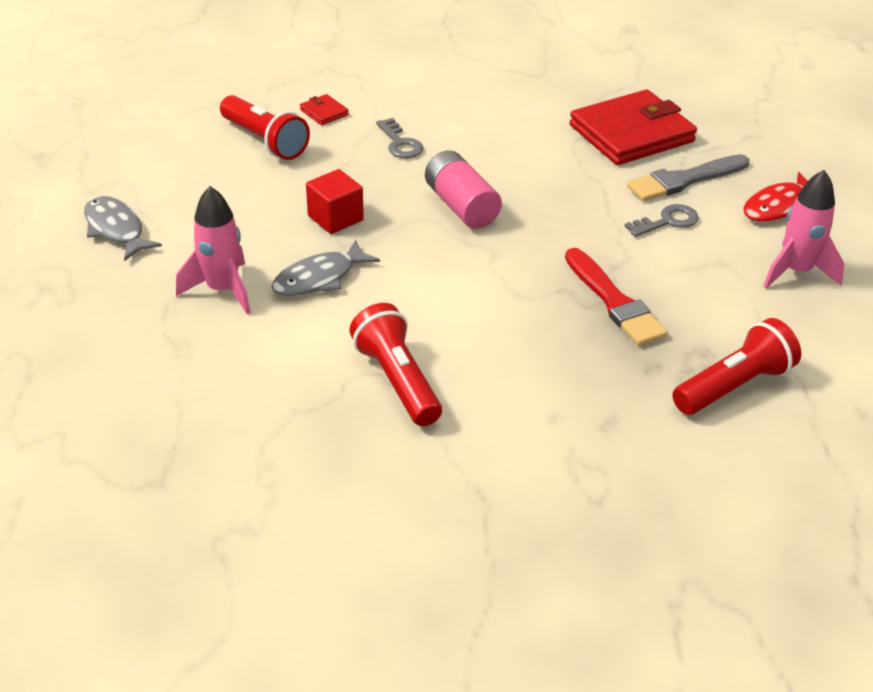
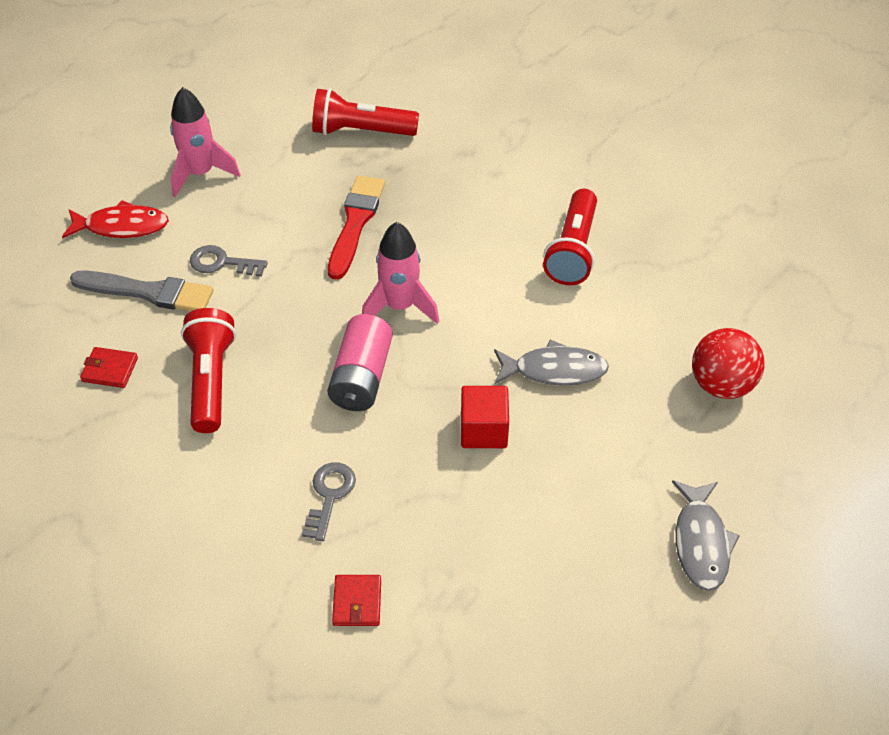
camera: 140 degrees left, 10 degrees up
pink rocket [176,186,251,314] -> pink rocket moved to [362,222,439,324]
red flashlight [220,95,310,160] -> red flashlight moved to [181,308,236,433]
red wallet [569,90,697,165] -> red wallet [80,347,138,388], size x0.40
none -> red ball [692,328,765,399]

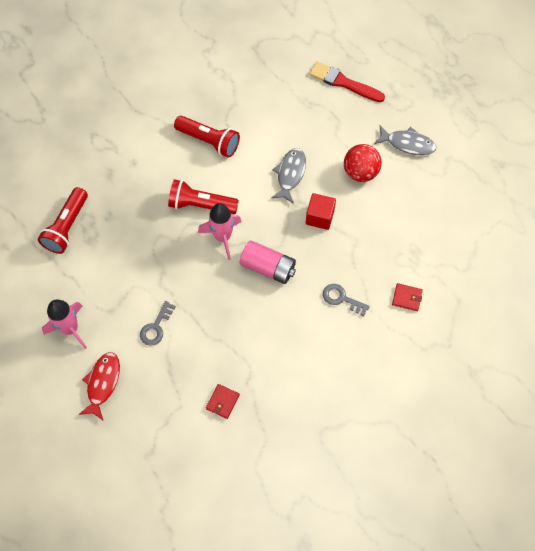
camera: 75 degrees left, 15 degrees up
grey brush [70,270,213,311] -> none
red flashlight [181,308,236,433] -> red flashlight moved to [168,179,239,214]
red brush [328,176,385,280] -> red brush moved to [309,62,385,102]
red ball [692,328,765,399] -> red ball moved to [344,144,382,182]

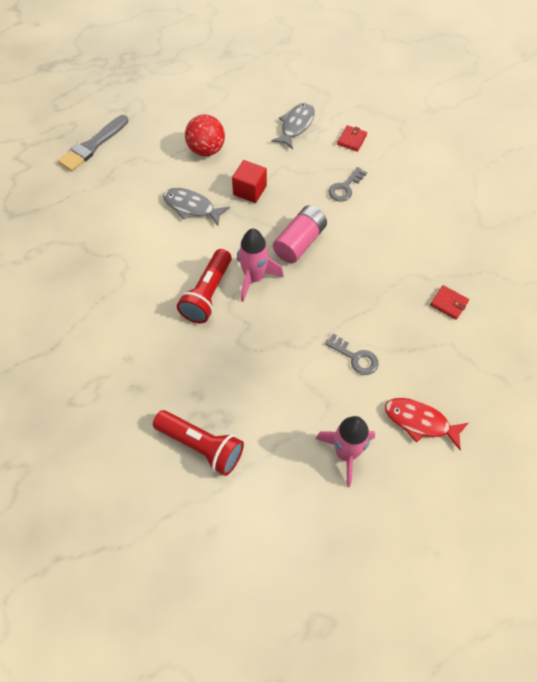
camera: 80 degrees left, 5 degrees down
red flashlight [174,116,240,158] -> none
red brush [309,62,385,102] -> grey brush [58,115,129,171]
grey fish [374,126,436,155] -> grey fish moved to [271,103,315,149]

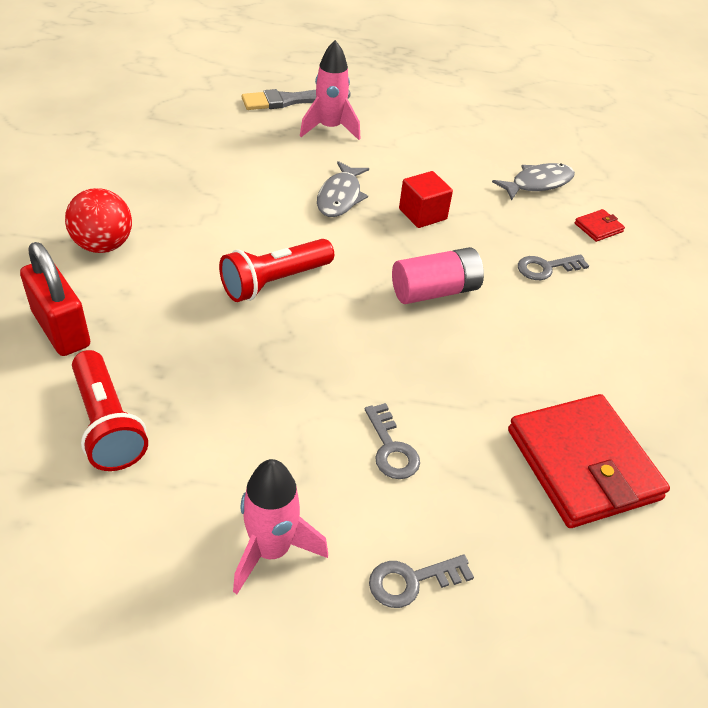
camera: 30 degrees right, 15 degrees down
grey fish [163,188,230,225] -> grey fish turned 135 degrees counterclockwise [317,161,369,217]
red ball [185,115,225,156] -> red ball moved to [65,188,132,253]
pink rocket [237,229,284,302] -> pink rocket moved to [300,40,360,140]
red fish [385,398,468,450] -> grey key [369,555,474,608]
red wallet [430,285,469,320] -> red wallet [508,394,670,528], size x2.48
none -> red padlock [20,242,90,356]

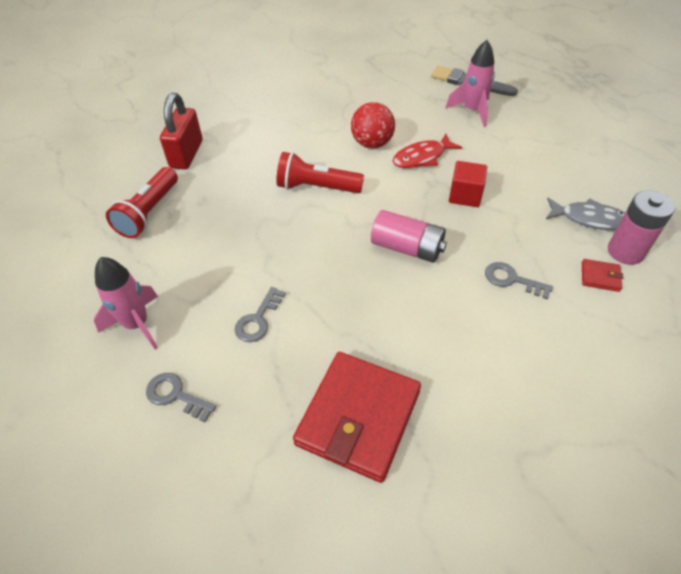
camera: 50 degrees right, 5 degrees up
red ball [65,188,132,253] -> red ball moved to [351,102,395,149]
grey fish [317,161,369,217] -> red fish [393,134,462,168]
none -> pink battery [608,190,675,265]

